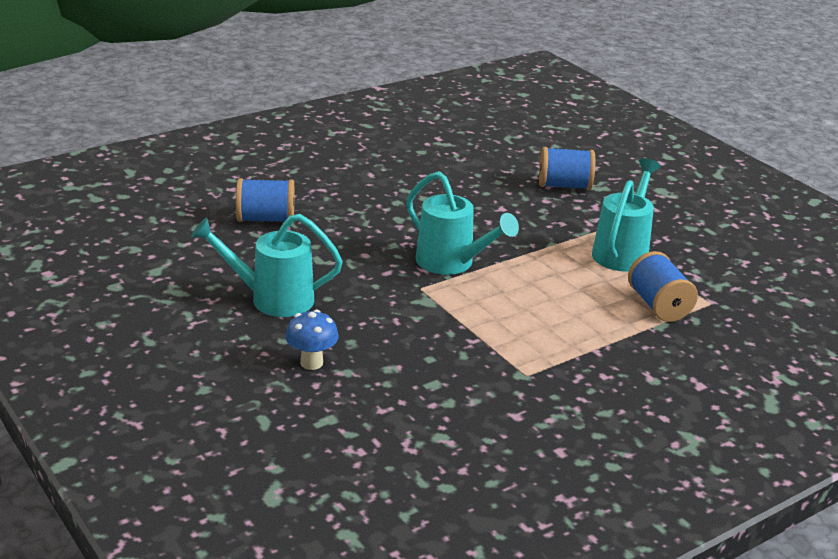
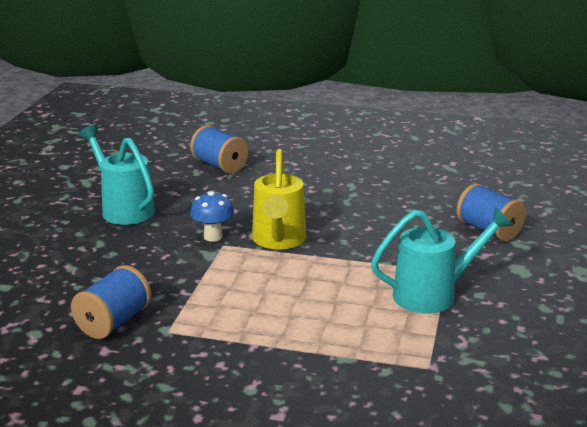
camera: 50 degrees right, 5 degrees down
blue mushroom [285,310,339,370] -> blue mushroom moved to [190,191,234,242]
turquoise watering can [406,171,519,275] -> yellow watering can [252,149,307,250]
blue spool [628,251,698,322] -> blue spool moved to [71,265,151,339]

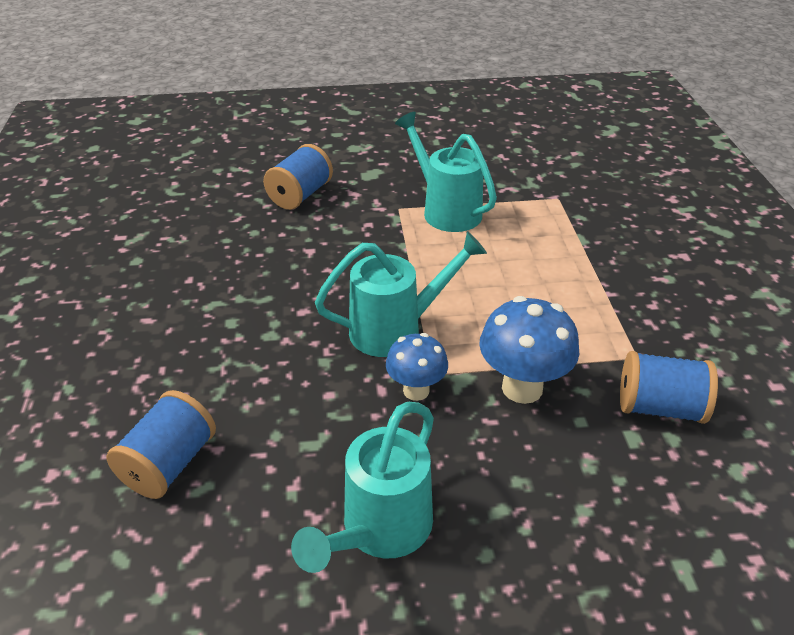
camera: 110 degrees left, 15 degrees up
yellow watering can [252,149,307,250] -> turquoise watering can [315,231,487,357]
none -> blue mushroom [479,296,580,404]

